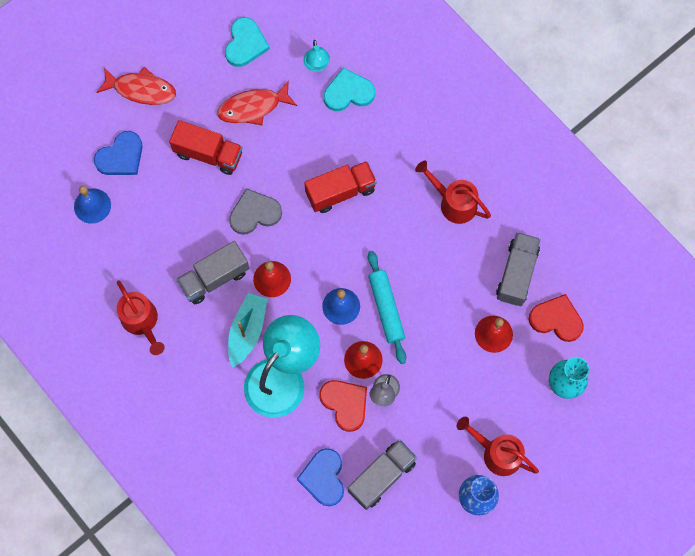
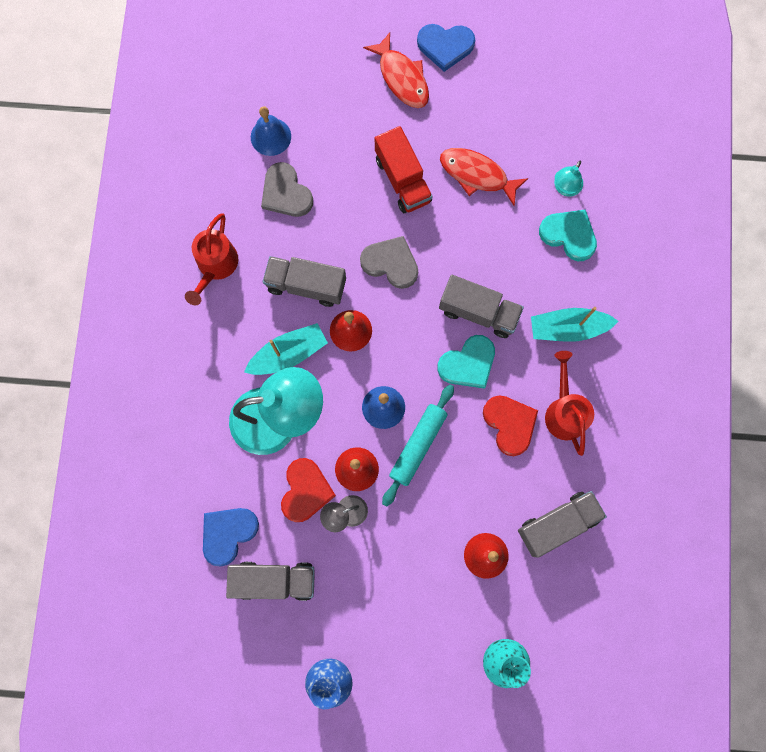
camera: 45 degrees right, 5 degrees up
blue heart [94,131,142,175] -> blue heart moved to [417,24,475,72]
turquoise heart [225,17,270,67] -> turquoise heart moved to [437,335,495,389]
red truck [304,161,377,213] -> grey truck [439,275,524,338]
red watering can [457,417,539,476] -> none
red heart [529,294,584,342] -> red heart moved to [483,395,538,456]
none -> grey heart [261,162,313,217]
none -> turquoise boat [531,307,619,342]

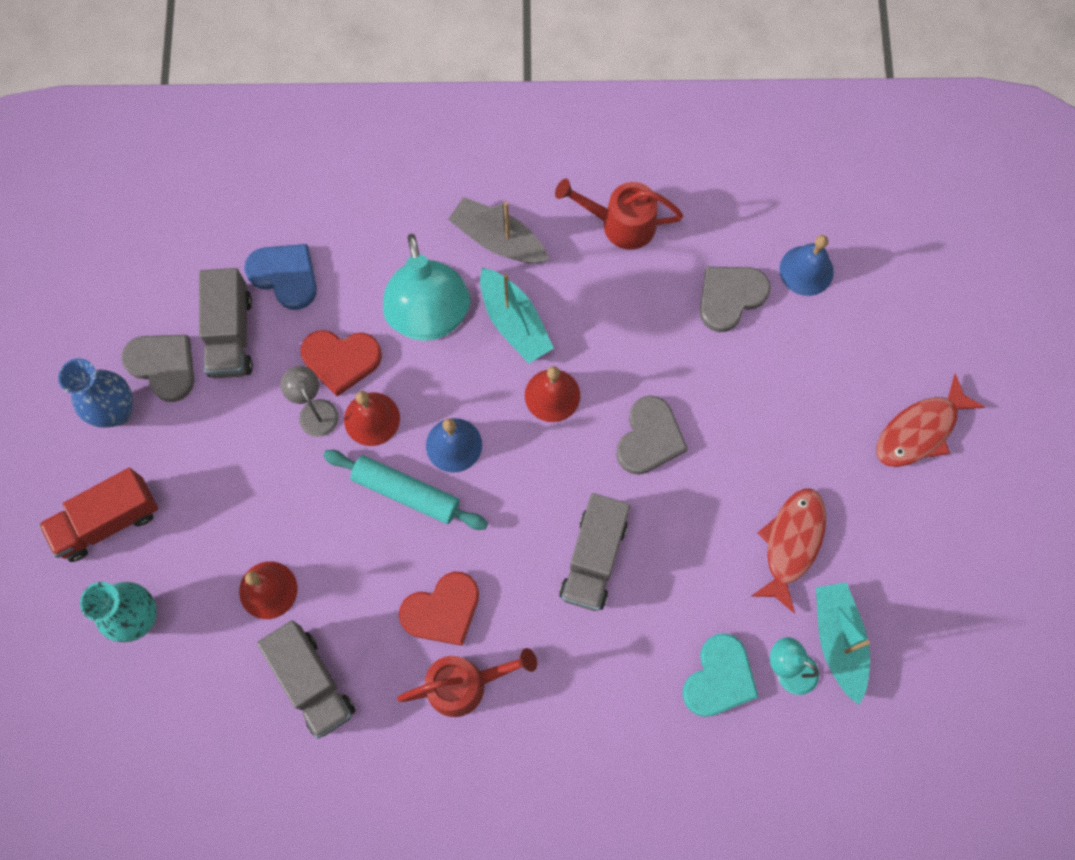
camera: 85 degrees right, 5 degrees down
grey truck [263,256,346,307] -> none
red truck [375,126,433,213] -> red truck moved to [39,468,158,562]
blue heart [417,24,475,72] -> none
turquoise heart [437,335,495,389] -> none
turquoise boat [531,307,619,342] -> turquoise boat moved to [816,582,870,705]
none -> grey heart [121,335,194,402]
none -> grey boat [448,197,549,263]

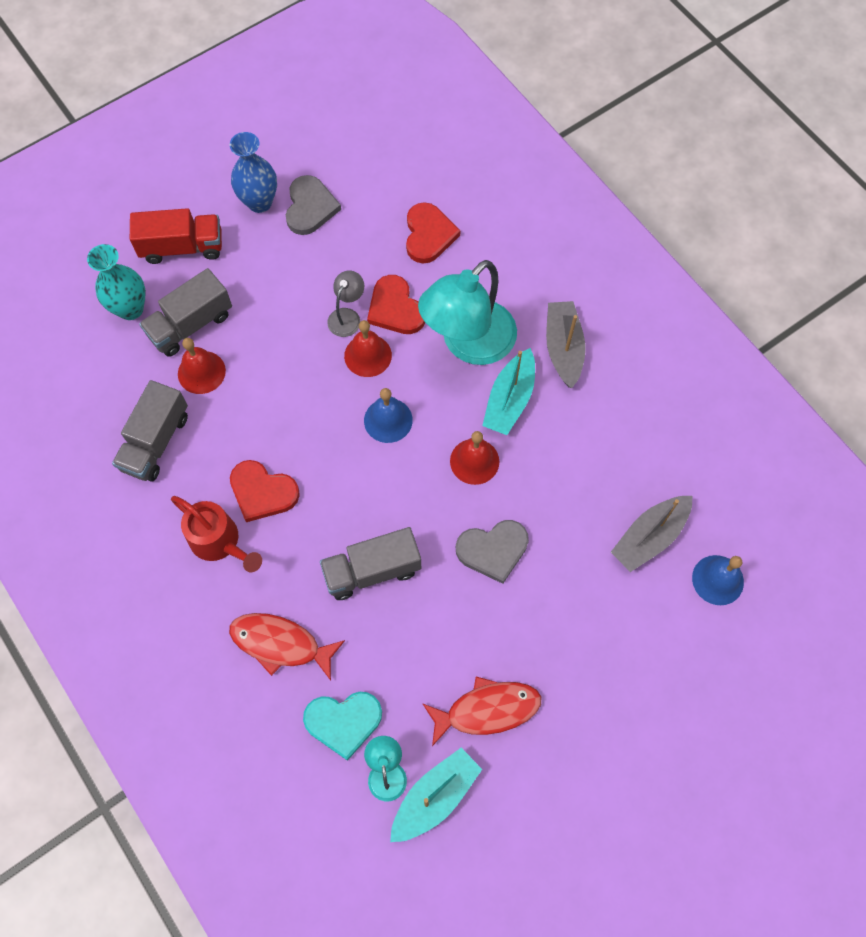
camera: 55 degrees right, 5 degrees down
red truck [39,468,158,562] -> red truck turned 150 degrees clockwise [130,208,222,264]
grey truck [199,268,253,379] -> grey truck moved to [139,268,232,357]
blue heart [244,244,317,310] -> red heart [406,202,460,264]
turquoise rolling pin [323,450,488,530] -> none
red watering can [555,179,683,250] -> none
grey heart [700,267,771,332] -> grey boat [611,496,692,572]
red fish [876,374,985,467] -> red fish moved to [229,613,345,681]

